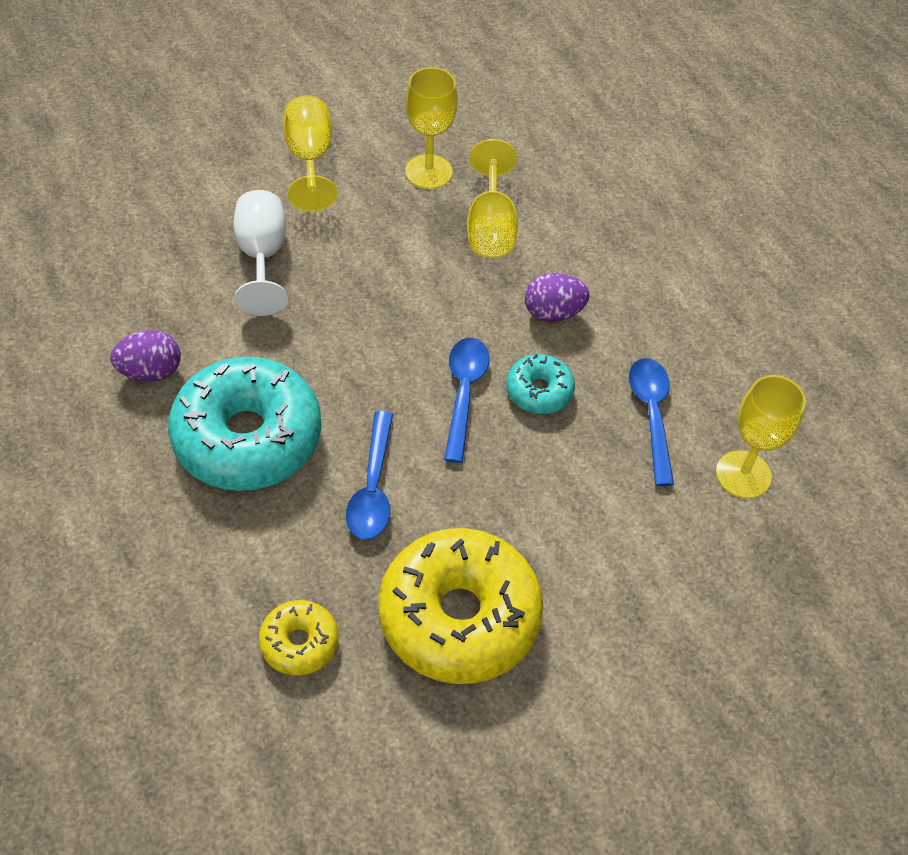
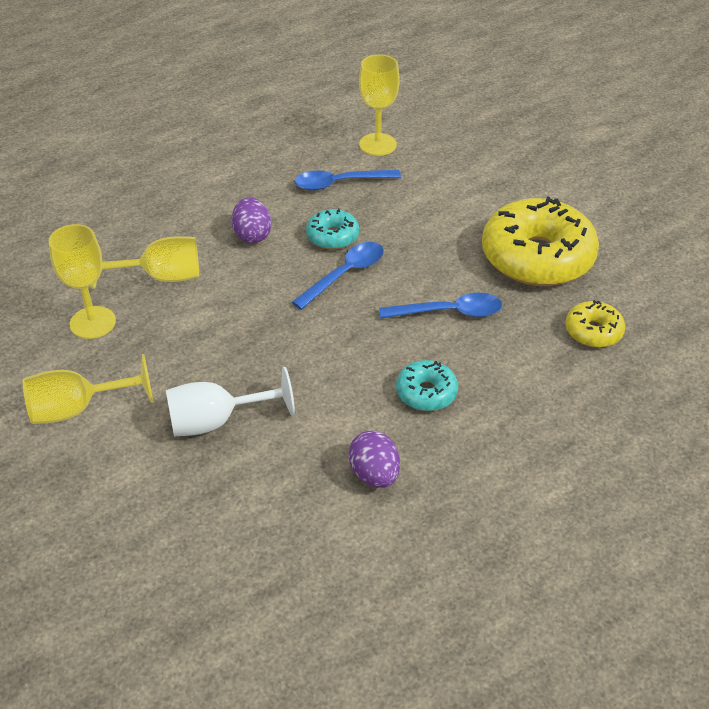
camera: 95 degrees left, 10 degrees down
turquoise donut [168,357,321,491] -> turquoise donut [396,360,458,411], size x0.48
blue spoon [444,338,489,463] -> blue spoon turned 135 degrees clockwise [292,242,384,310]

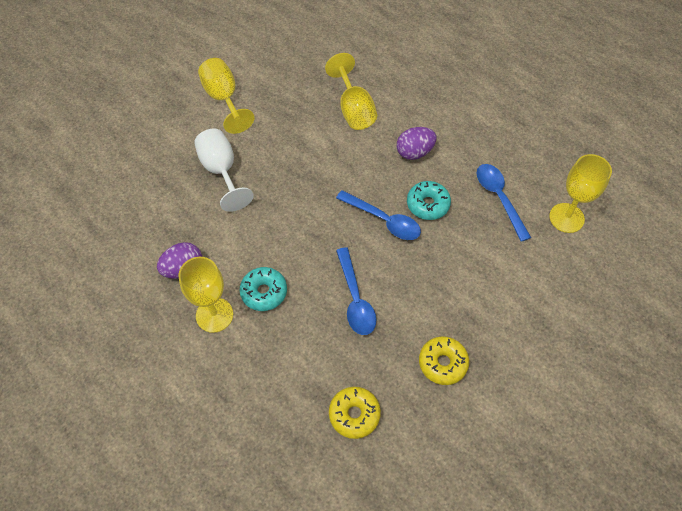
camera: 80 degrees right, 15 degrees up
yellow goblet [49,224,116,339] -> yellow goblet moved to [179,257,233,333]
yellow donut [482,197,599,286] -> yellow donut [419,337,469,385], size x0.48

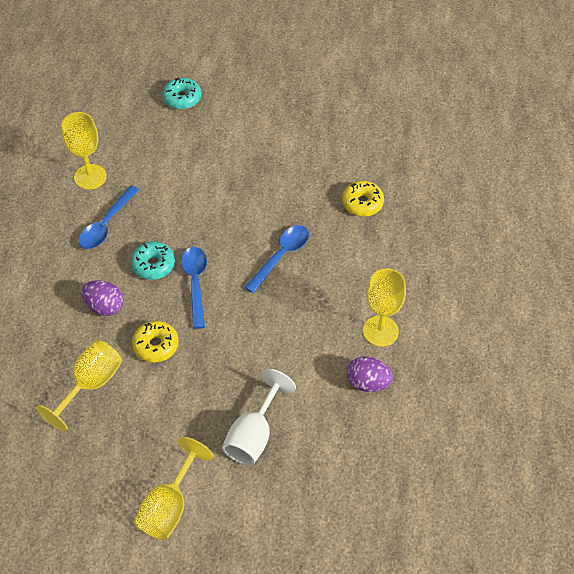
camera: 130 degrees left, 5 degrees down
turquoise donut [240,267,287,311] -> turquoise donut moved to [162,78,201,109]
yellow donut [419,337,469,385] -> yellow donut moved to [132,321,179,363]

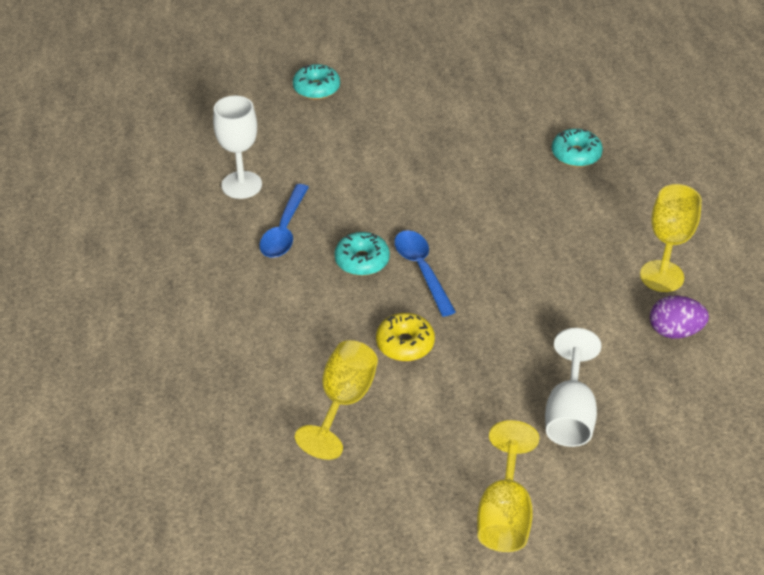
camera: 15 degrees left, 10 degrees down
yellow goblet [62,112,107,190] -> white goblet [213,96,262,199]
purple egg [81,280,124,316] -> none
blue spoon [244,225,309,293] -> none
yellow donut [342,181,384,217] -> turquoise donut [552,129,603,167]

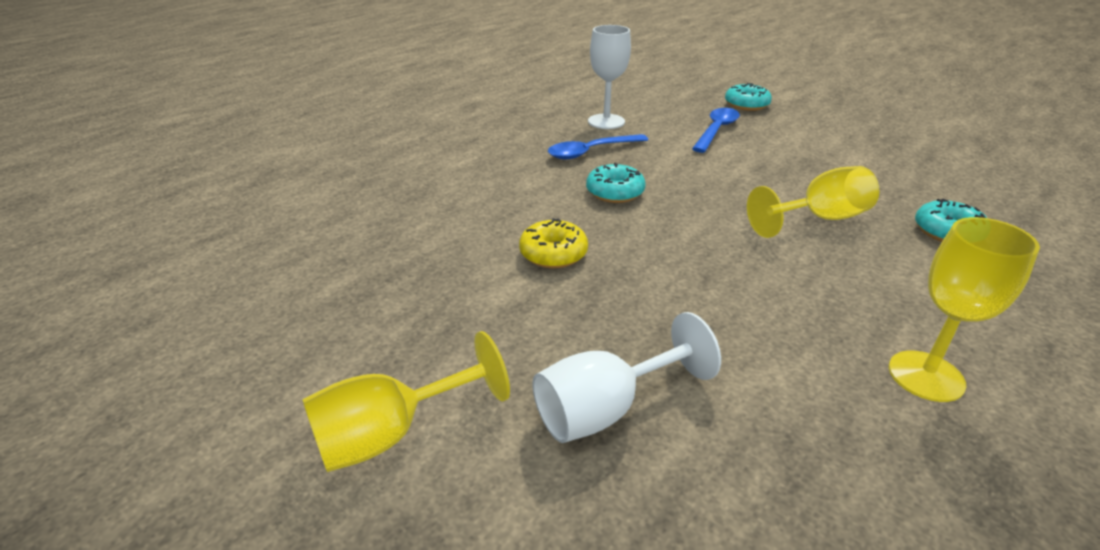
camera: 50 degrees right, 10 degrees down
yellow goblet [295,340,378,460] -> yellow goblet moved to [747,166,880,238]
blue spoon [394,230,456,317] -> blue spoon moved to [692,108,740,153]
purple egg [650,296,709,338] -> none

